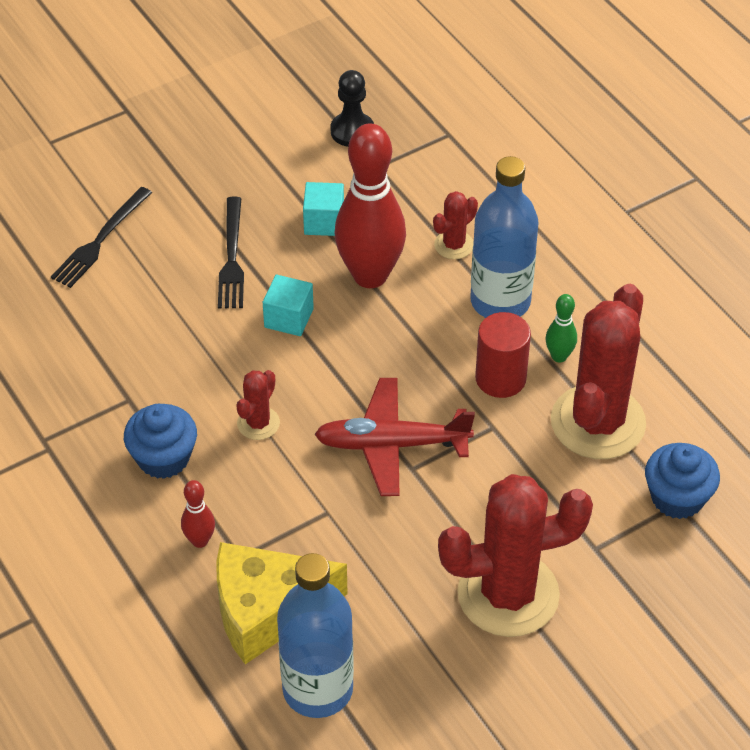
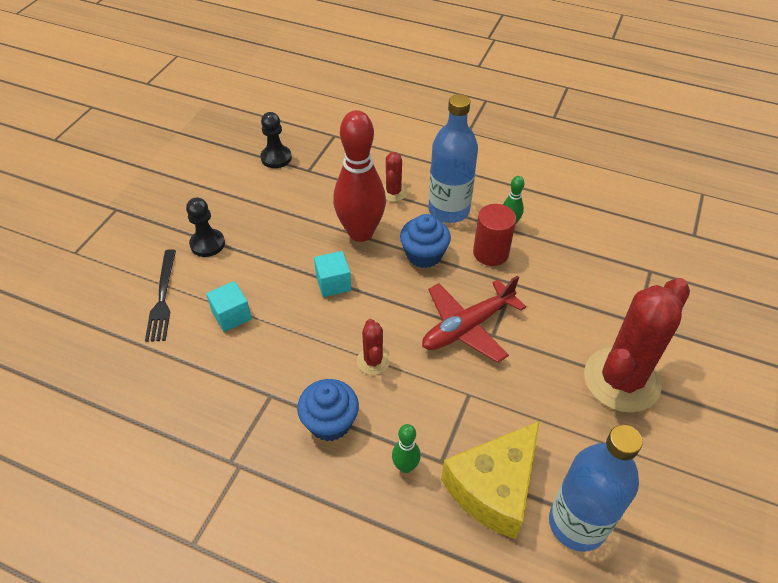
camera: 35 degrees left, 0 degrees up
red bowling pin [181,480,215,548] -> green bowling pin [392,424,421,473]
black fork [218,197,244,309] -> none
turquoise cube [303,182,344,236] -> turquoise cube moved to [206,281,252,332]
red cactus [551,284,646,459] -> none
blue cupcake [645,443,720,519] -> blue cupcake moved to [400,214,451,268]
none -> black pawn [186,197,225,257]

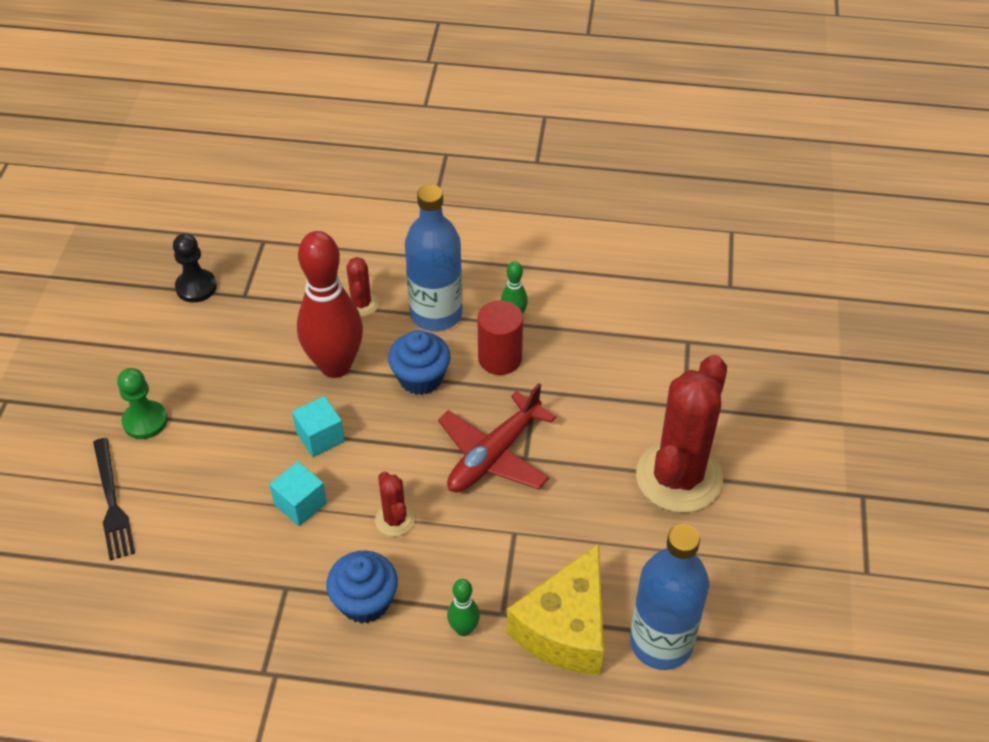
camera: 15 degrees left, 0 degrees up
black pawn [186,197,225,257] -> green pawn [117,368,168,439]
turquoise cube [206,281,252,332] -> turquoise cube moved to [269,461,327,526]

